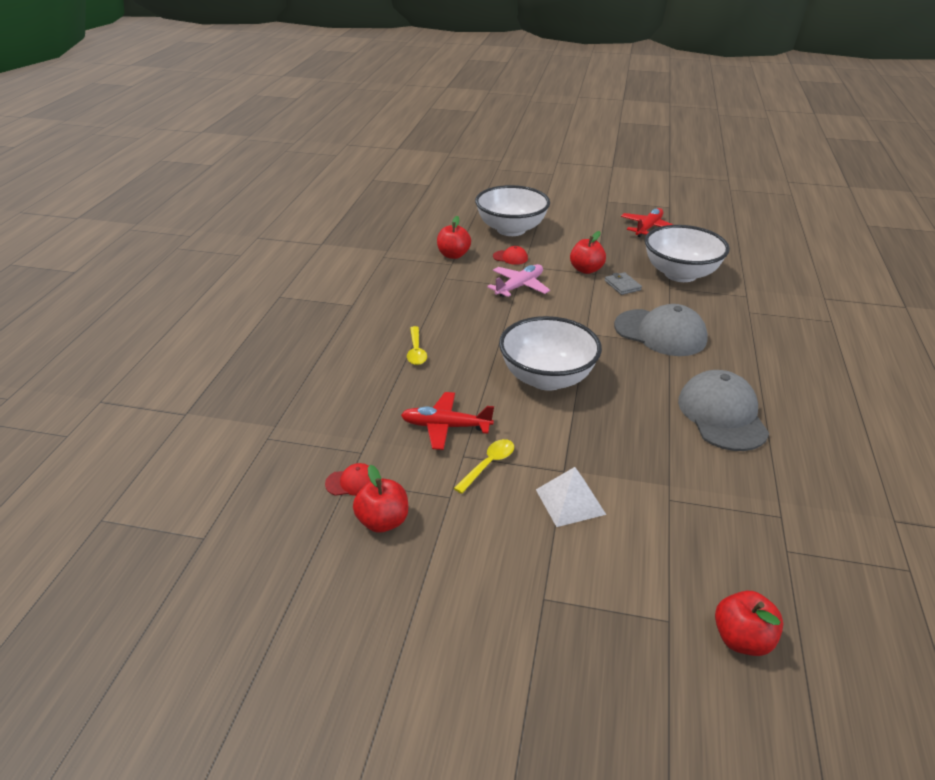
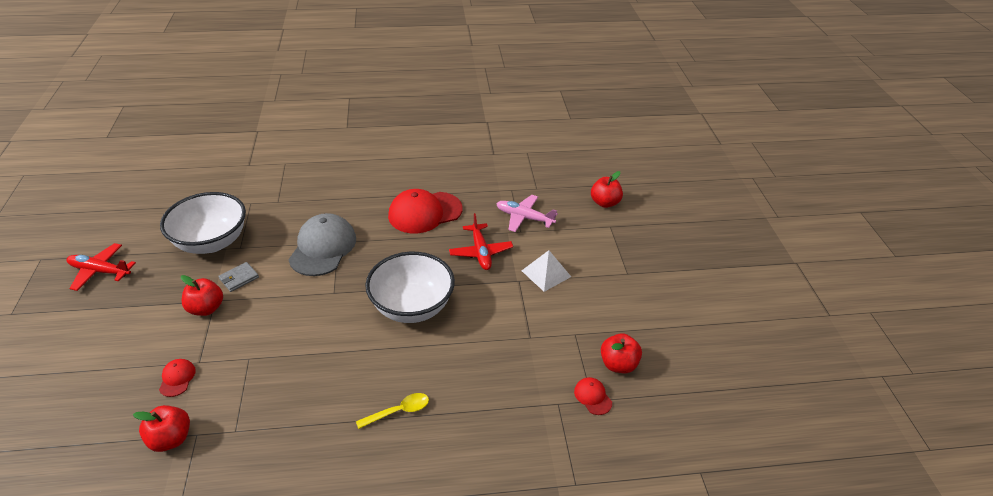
camera: 110 degrees left, 5 degrees up
red plane [401,392,494,450] -> red plane moved to [449,213,513,270]
yellow spoon [454,439,514,494] -> none
white bowl [475,185,550,236] -> none
pink plane [487,264,550,297] -> pink plane moved to [496,195,558,232]
grey cap [678,370,769,451] -> red cap [388,189,463,233]

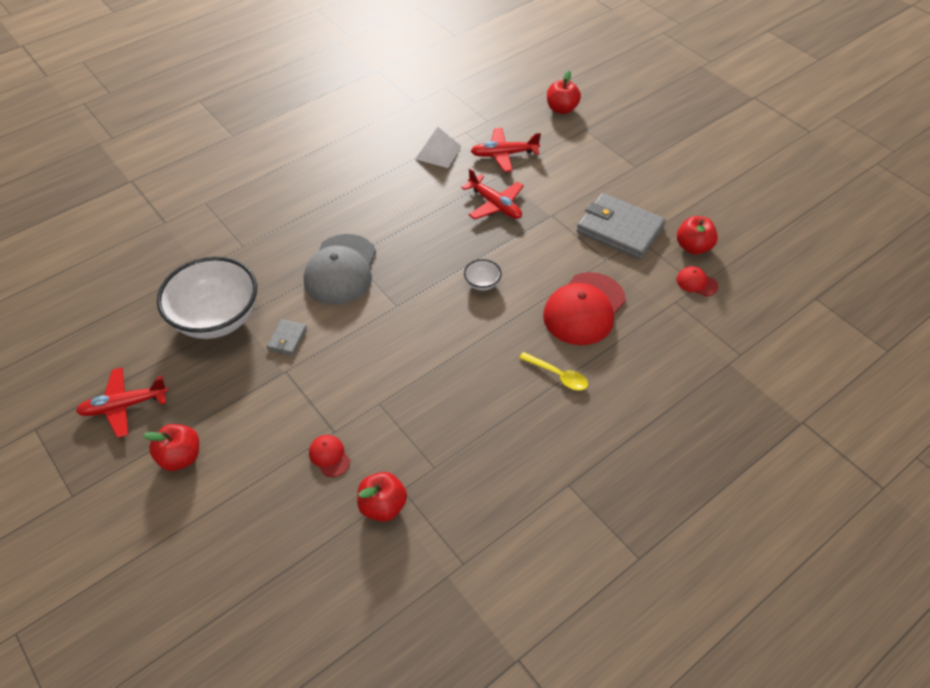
camera: 30 degrees left, 10 degrees up
red apple [181,275,223,316] -> red apple moved to [143,424,199,471]
grey cap [288,213,356,276] -> grey cap turned 150 degrees counterclockwise [304,234,376,305]
yellow spoon [356,393,429,429] -> yellow spoon turned 90 degrees clockwise [519,352,588,391]
white bowl [365,252,455,323] -> white bowl [464,259,502,291], size x0.41
red cap [388,189,463,233] -> red cap moved to [543,272,626,345]
pink plane [496,195,558,232] -> red plane [471,128,541,172]
white pyramid [522,250,571,292] -> white pyramid moved to [415,127,461,168]
none -> grey wallet [576,193,666,259]

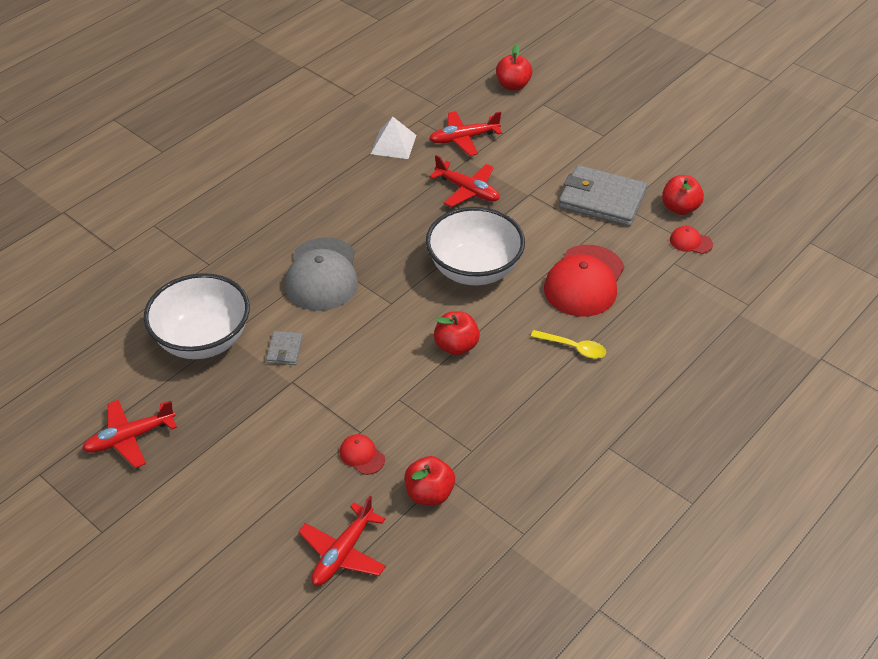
camera: 10 degrees left, 5 degrees down
red apple [143,424,199,471] -> red apple moved to [434,311,480,356]
white bowl [464,259,502,291] -> white bowl [426,207,525,285], size x2.47
none -> red plane [298,496,386,586]

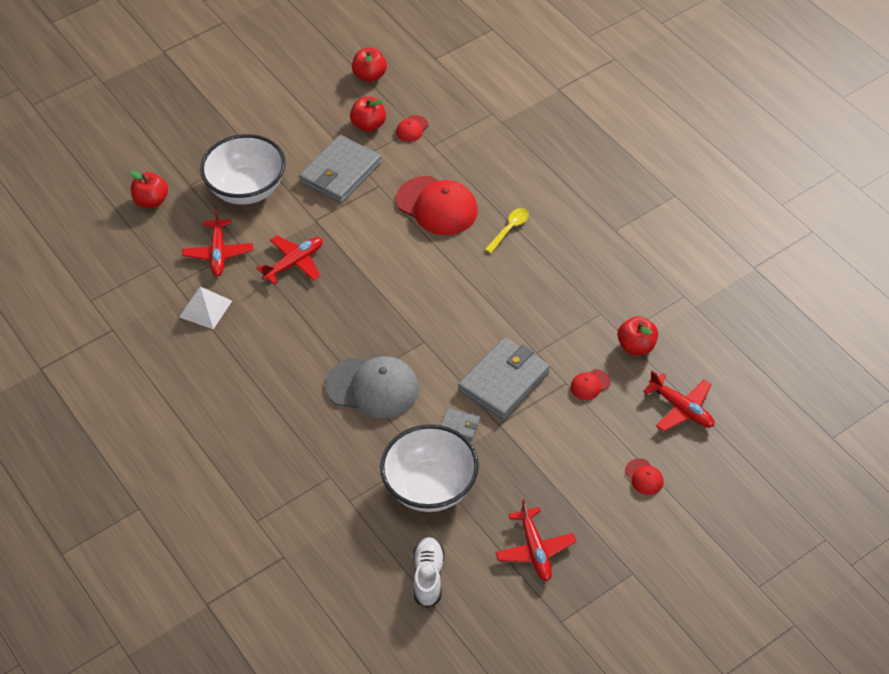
camera: 75 degrees left, 5 degrees up
white bowl [426,207,525,285] -> white bowl moved to [200,134,286,205]
red apple [434,311,480,356] -> red apple moved to [352,48,387,82]
none -> white shoe [413,537,444,608]
none -> grey wallet [458,337,550,420]
none -> red cap [625,458,664,495]

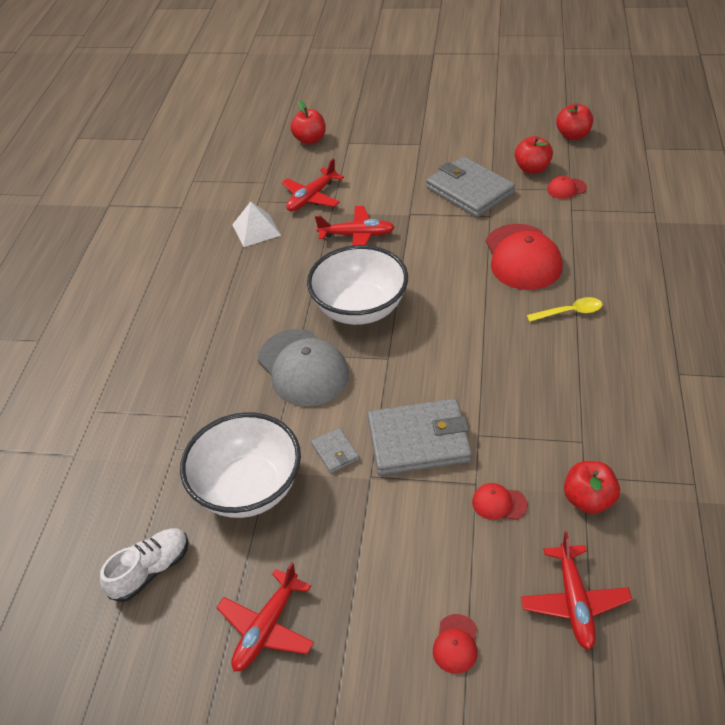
camera: 45 degrees right, 5 degrees down
white bowl [200,134,286,205] -> white bowl moved to [307,245,408,325]
grey wallet [299,135,382,203] -> grey wallet turned 60 degrees clockwise [426,156,515,217]

